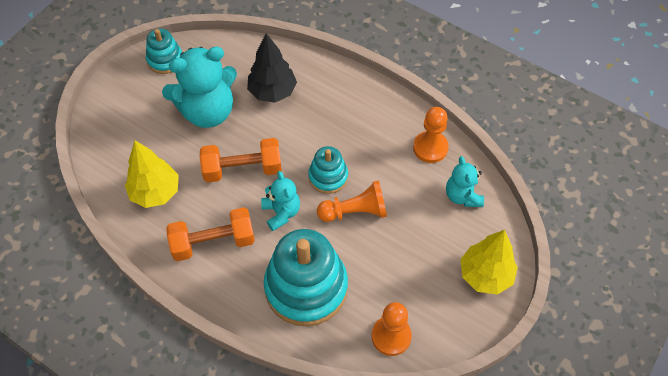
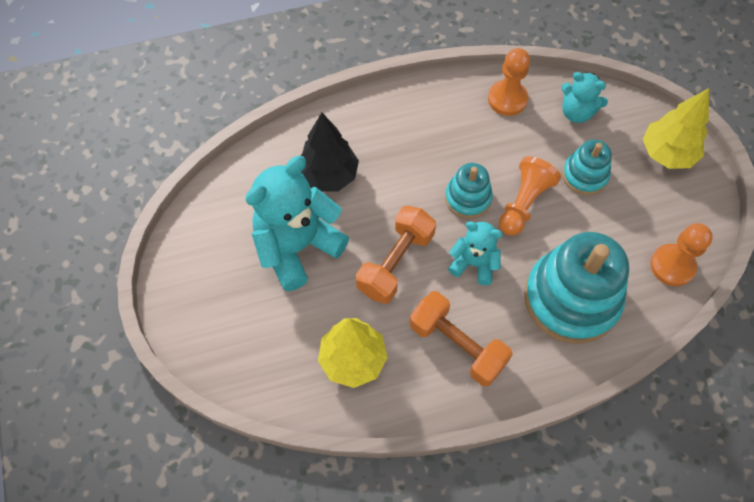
camera: 50 degrees left, 5 degrees up
turquoise stacking toy [146,29,182,74] -> turquoise stacking toy moved to [562,140,612,195]
turquoise teddy bear [162,46,237,128] -> turquoise teddy bear turned 150 degrees counterclockwise [245,156,349,291]
orange dumbbell [166,207,255,261] -> orange dumbbell turned 75 degrees counterclockwise [409,291,513,386]

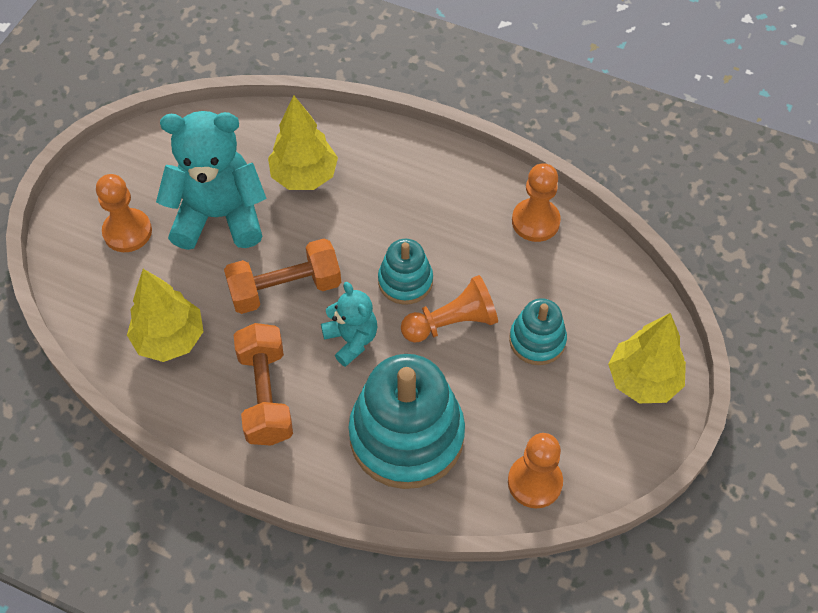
camera: 40 degrees right, 5 degrees down
black tree [301,113,359,192] -> yellow tree [268,95,338,190]
turquoise teddy bear [561,72,608,123] -> none
none -> orange pawn [96,174,152,252]

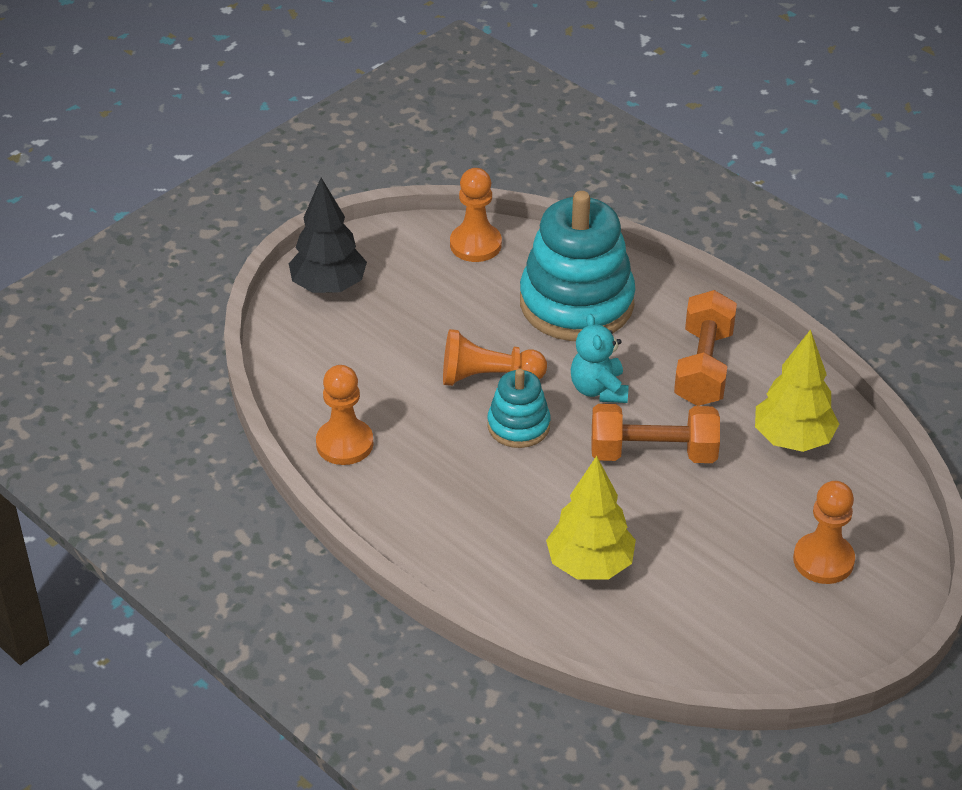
camera: 160 degrees left, 15 degrees down
turquoise teddy bear [156,111,266,250] -> none
turquoise stacking toy [509,298,567,365] -> none
yellow tree [608,313,686,403] -> black tree [289,178,367,293]

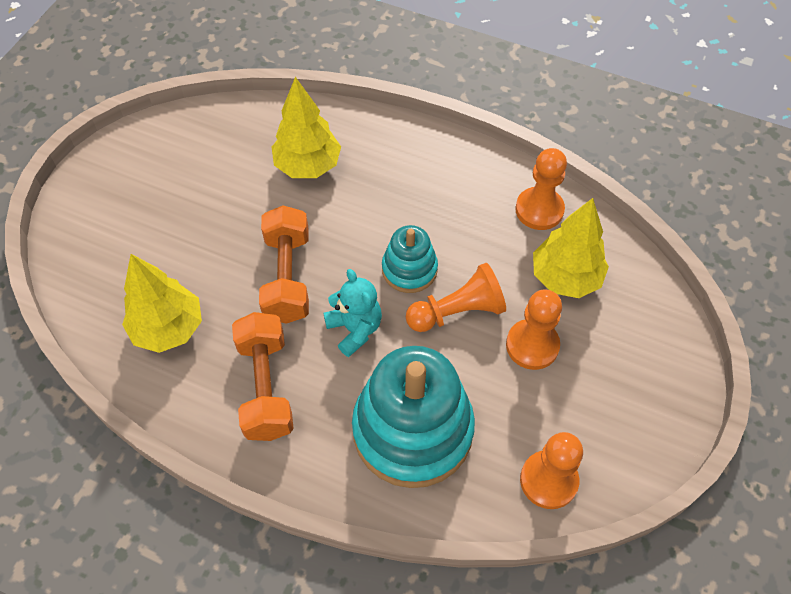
camera: 160 degrees right, 15 degrees up
black tree [289,178,367,293] -> none
orange dumbbell [591,404,720,463] -> orange dumbbell turned 75 degrees counterclockwise [259,205,309,324]
orange pawn [793,481,855,584] -> orange pawn moved to [506,289,562,370]
none -> yellow tree [533,198,609,298]

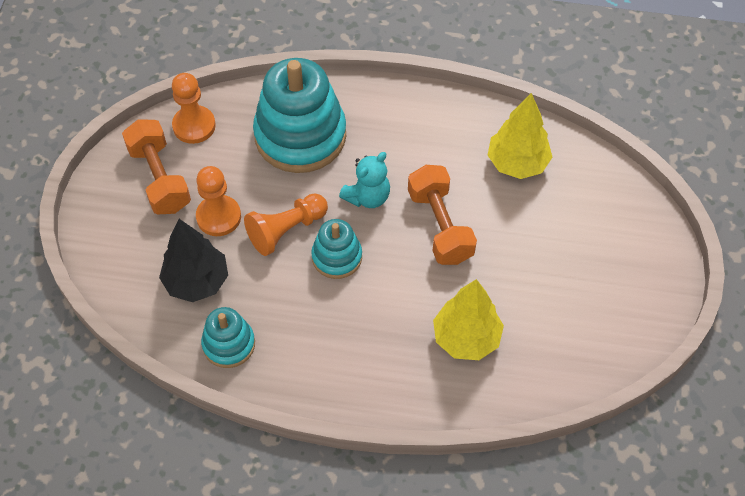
camera: 165 degrees right, 0 degrees up
orange dumbbell [232,312,294,441] -> orange dumbbell moved to [122,120,191,214]
turquoise teddy bear [323,269,382,357] -> turquoise teddy bear turned 90 degrees counterclockwise [339,152,390,208]
orange pawn [515,148,567,230] -> turquoise stacking toy [201,307,255,368]
yellow tree [533,198,609,298] -> black tree [159,219,228,302]

